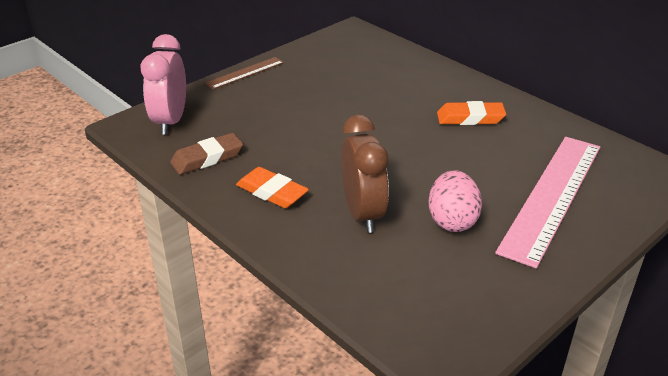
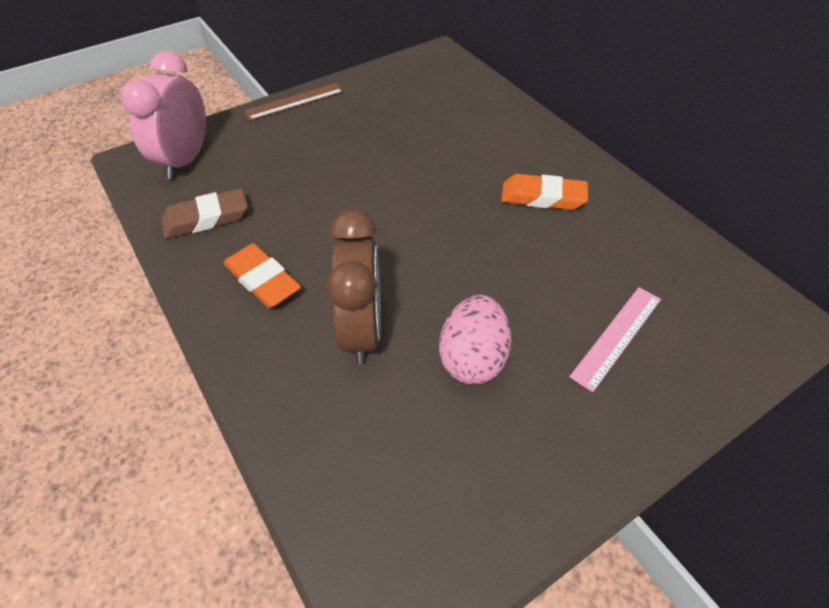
camera: 10 degrees right, 15 degrees up
pink ruler [495,137,600,268] -> pink ruler [569,287,661,392], size x0.49

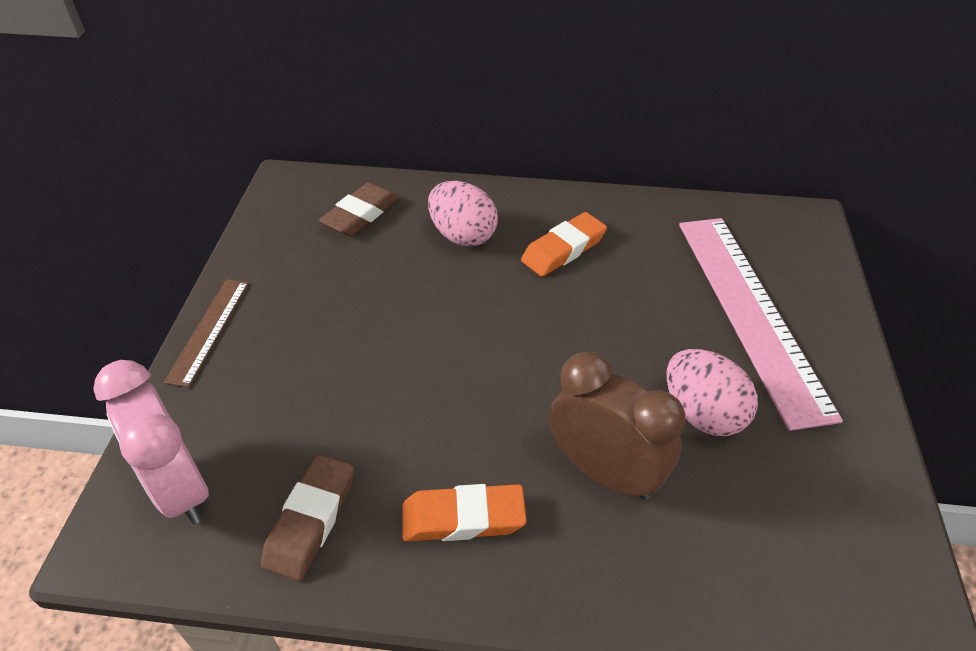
camera: 50 degrees left, 5 degrees down
pink ruler [569,287,661,392] -> pink ruler [679,218,843,431], size x2.03
none -> brown eraser [319,182,399,236]
none -> pink egg [428,181,498,247]

